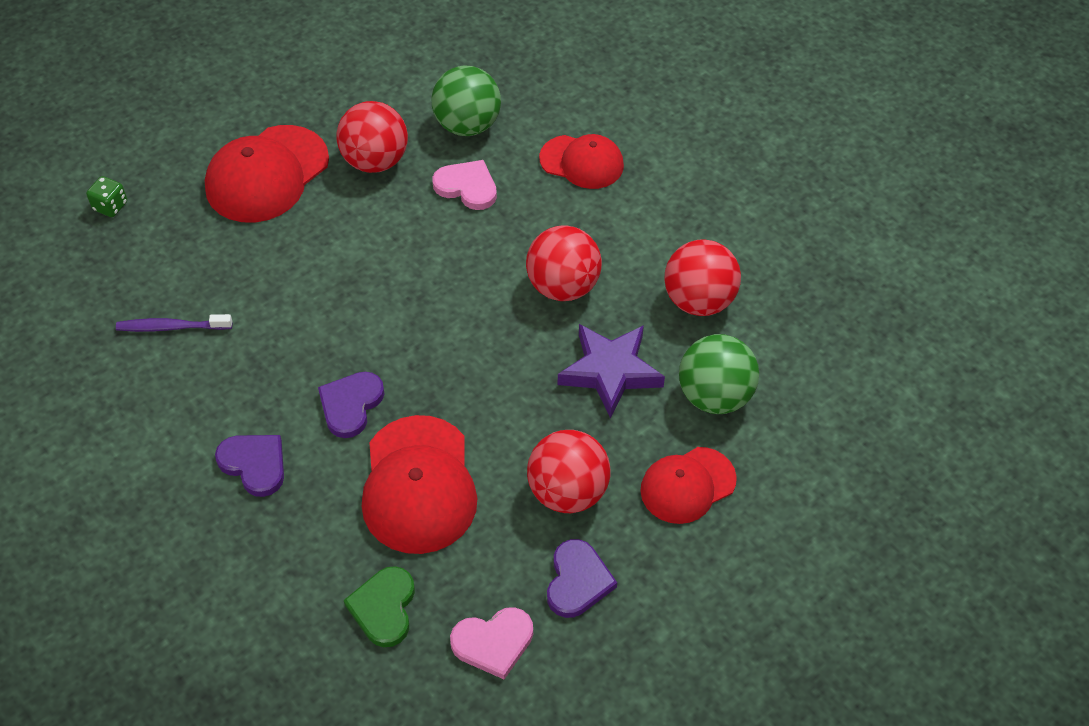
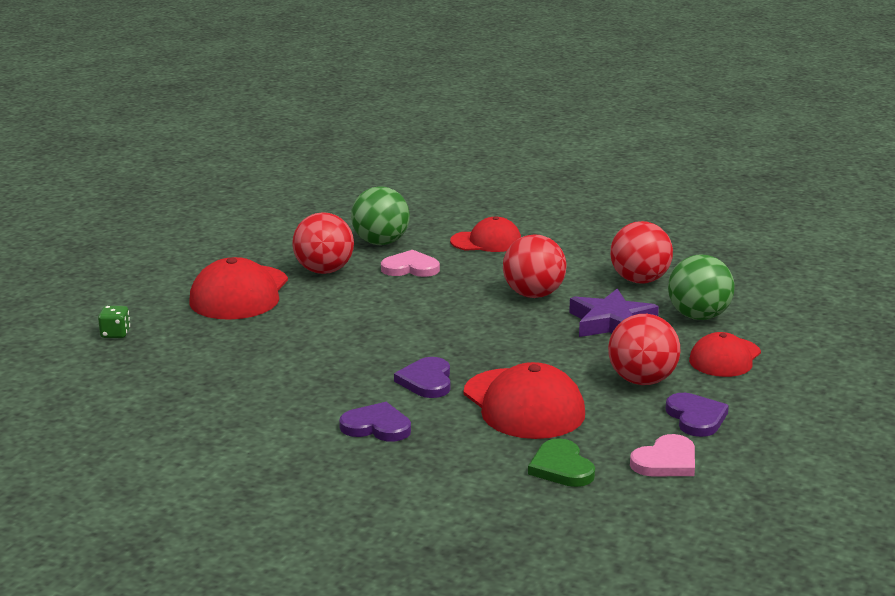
camera: 25 degrees left, 30 degrees down
purple toothbrush [116,314,232,332] -> none

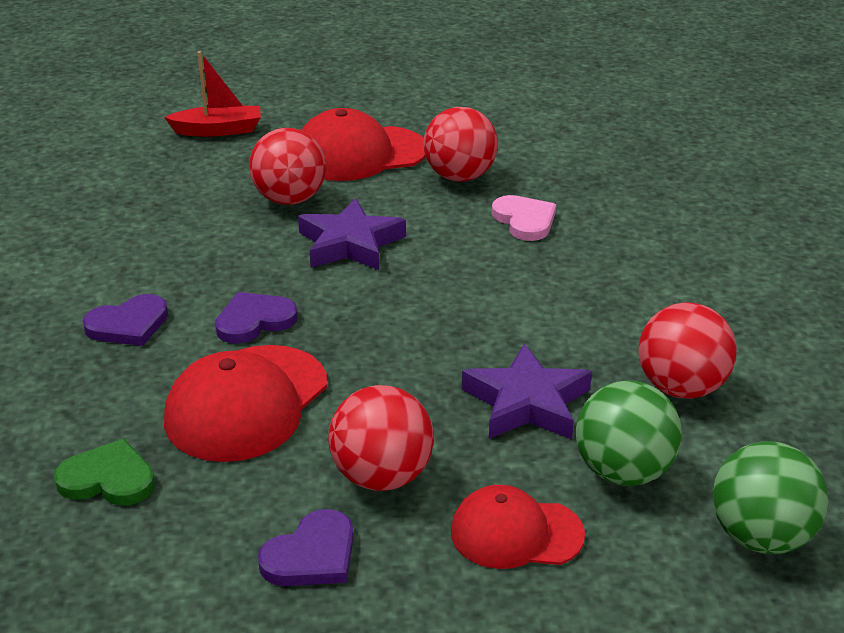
camera: 60 degrees right, 10 degrees up
green dice [98,306,130,338] -> red boat [164,51,261,137]
purple heart [339,402,411,442] -> purple heart turned 75 degrees clockwise [82,294,168,346]
green ball [351,186,410,245] -> green ball moved to [713,441,829,554]
red cap [450,216,521,252] -> none
red ball [503,234,567,298] -> red ball moved to [249,128,326,205]
green heart [528,438,595,487] -> green heart turned 60 degrees clockwise [54,439,155,506]
pink heart [630,434,695,476] -> none
none -> purple star [298,198,406,270]

